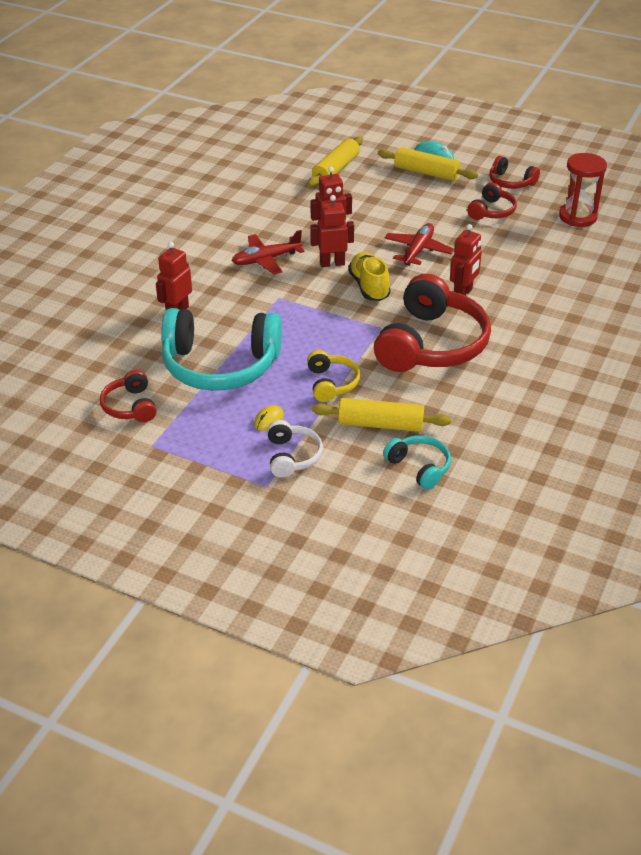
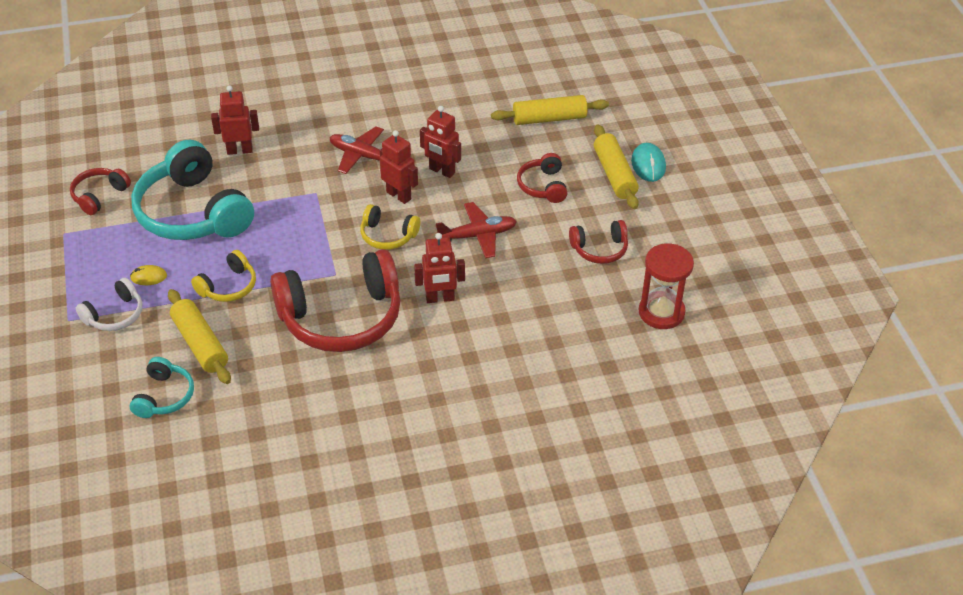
camera: 50 degrees right, 5 degrees up
yellow shoe [348,252,390,301] -> yellow headphones [360,204,420,250]
red headphones [489,156,540,189] -> red headphones moved to [517,153,567,203]

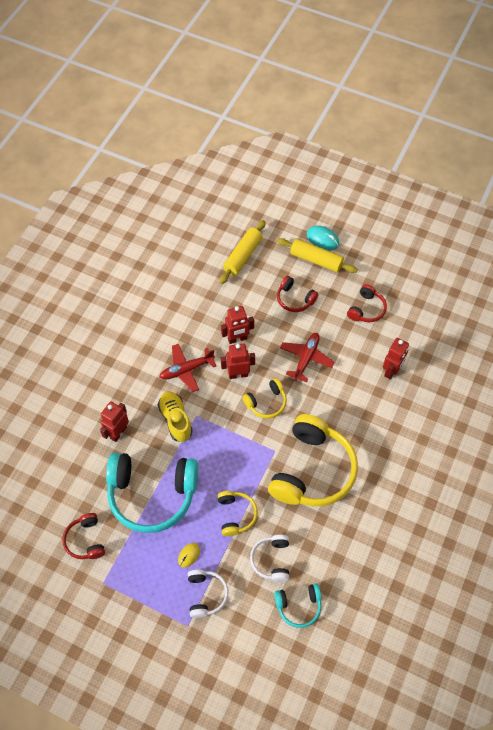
camera: 50 degrees left, 15 degrees up
turquoise headphones [129,357,194,418] -> turquoise headphones turned 120 degrees clockwise [274,584,322,628]
yellow rolling pin [168,289,231,384] -> white headphones [250,535,289,582]
red headphones [270,249,400,352] -> yellow headphones [268,414,358,506]
red robot [414,233,465,303] -> red robot moved to [383,338,409,379]
red hourglass [639,244,694,329] -> none
none -> yellow shoe [158,391,193,442]

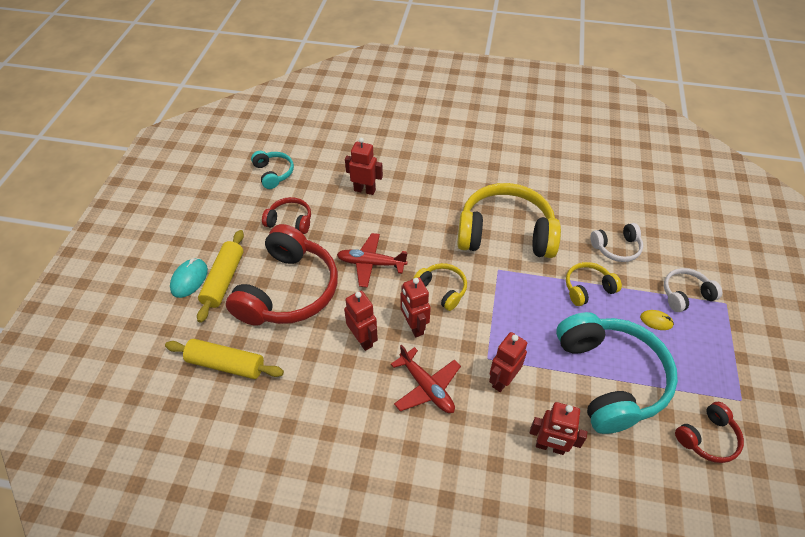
camera: 105 degrees left, 10 degrees down
yellow shoe [158,391,193,442] -> red robot [489,332,527,392]
turquoise headphones [274,584,322,628] -> turquoise headphones moved to [251,151,294,189]
red headphones [277,276,319,312] -> red headphones [226,224,338,326], size x2.08

